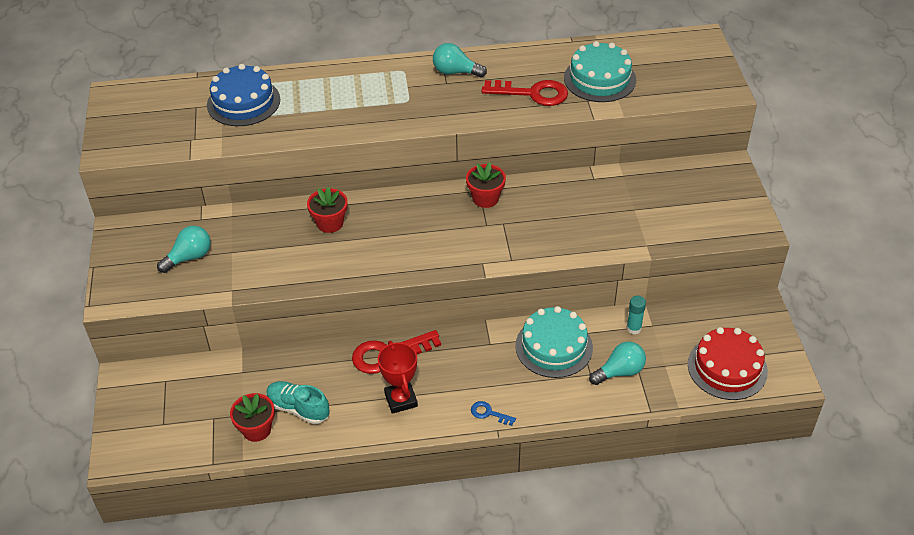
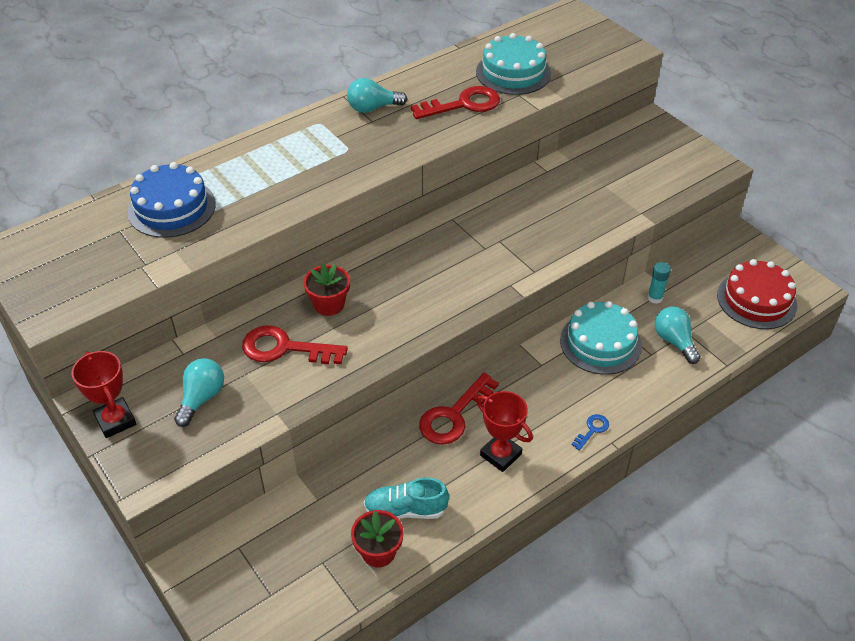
camera: 30 degrees left, 0 degrees up
red flower pot [466,162,506,208] -> none
blue key [471,401,516,426] -> blue key turned 135 degrees clockwise [572,414,609,451]
turquoise light bulb [589,341,646,385] -> turquoise light bulb turned 60 degrees counterclockwise [655,307,700,364]
none -> red trophy [72,351,136,438]
none -> red key [242,325,348,364]

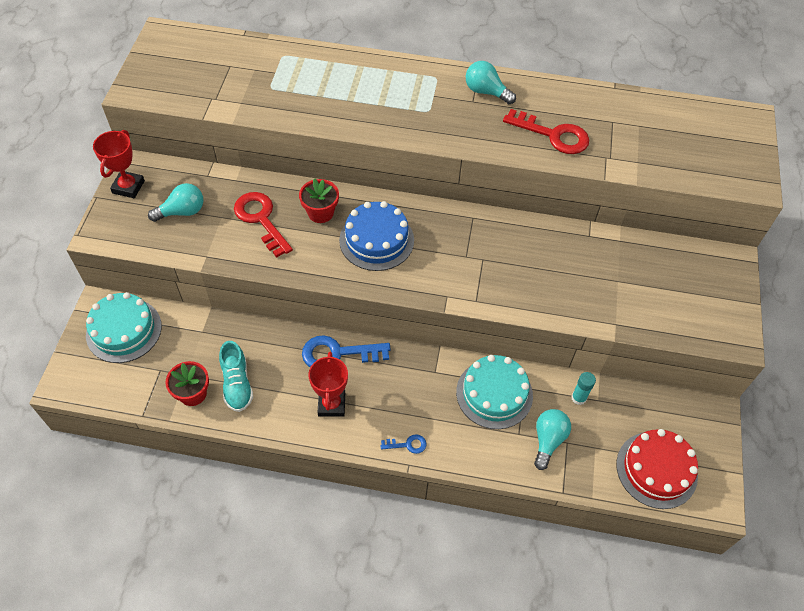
camera: 45 degrees right, 10 degrees up
blue cake [127,162,216,238] -> blue cake moved to [339,201,414,271]
turquoise shoe [364,477,449,519] -> turquoise shoe turned 150 degrees counterclockwise [219,341,253,412]
red key [419,373,499,445] -> blue key [302,335,391,367]
turquoise cake [476,33,551,95] -> turquoise cake moved to [86,292,162,363]

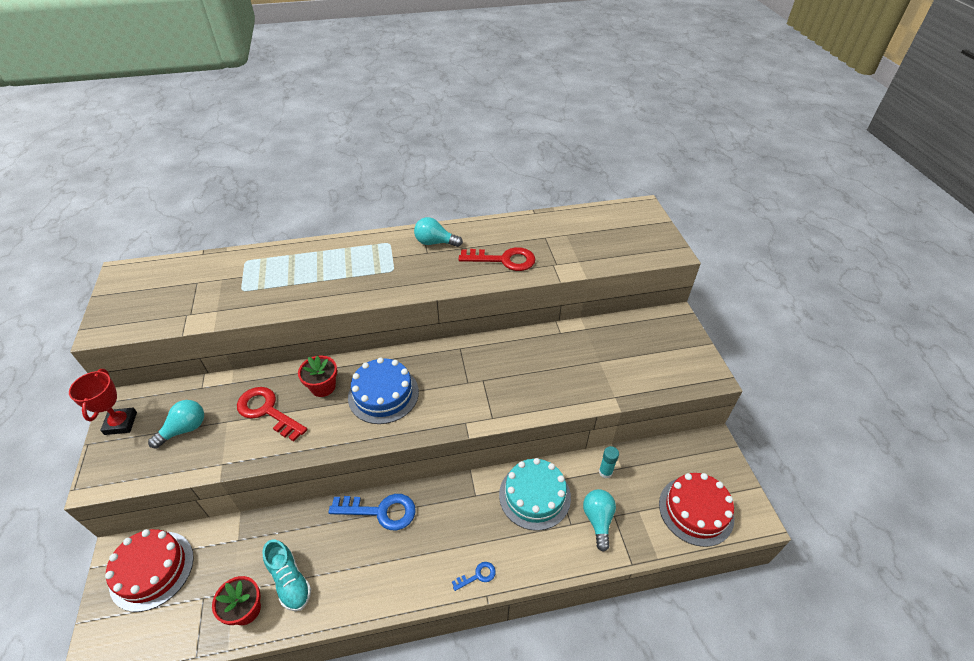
camera: 20 degrees left, 10 degrees down
turquoise cake [86,292,162,363] -> red cake [105,529,194,612]
blue key [302,335,391,367] -> blue key turned 150 degrees counterclockwise [328,494,416,530]
red trophy [308,352,348,417] -> none

